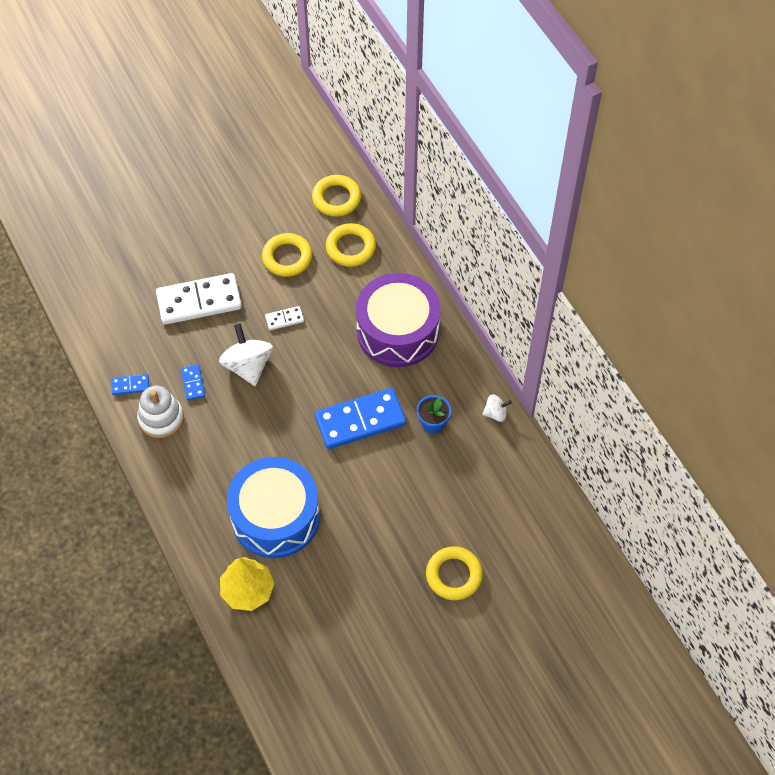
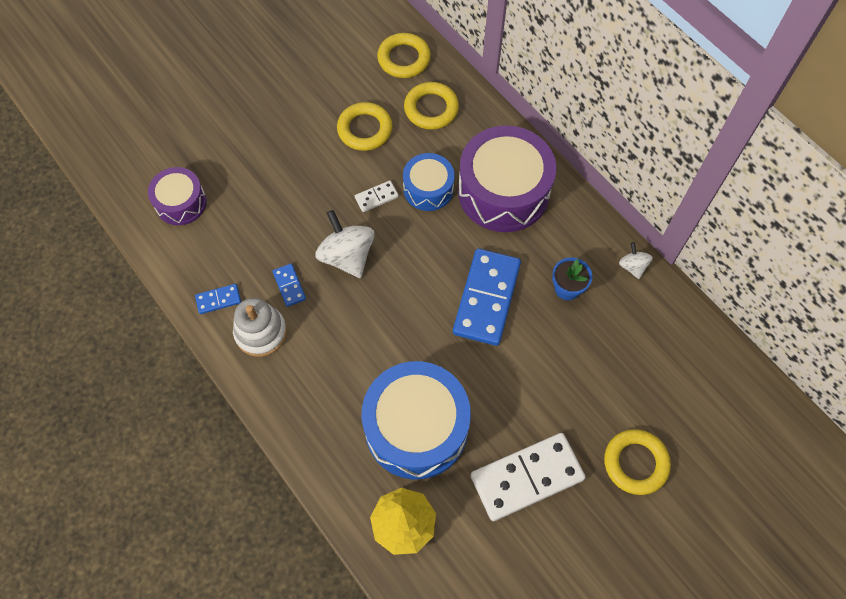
camera: 10 degrees left, 5 degrees up
white domino [156,273,242,325] -> white domino moved to [471,433,586,521]
blue domino [315,388,406,449] -> blue domino turned 45 degrees counterclockwise [453,248,521,346]
white spinning top [482,394,512,422] -> white spinning top turned 90 degrees counterclockwise [619,242,653,279]
none -> purple drum [148,167,207,225]
none -> blue drum [403,153,455,211]

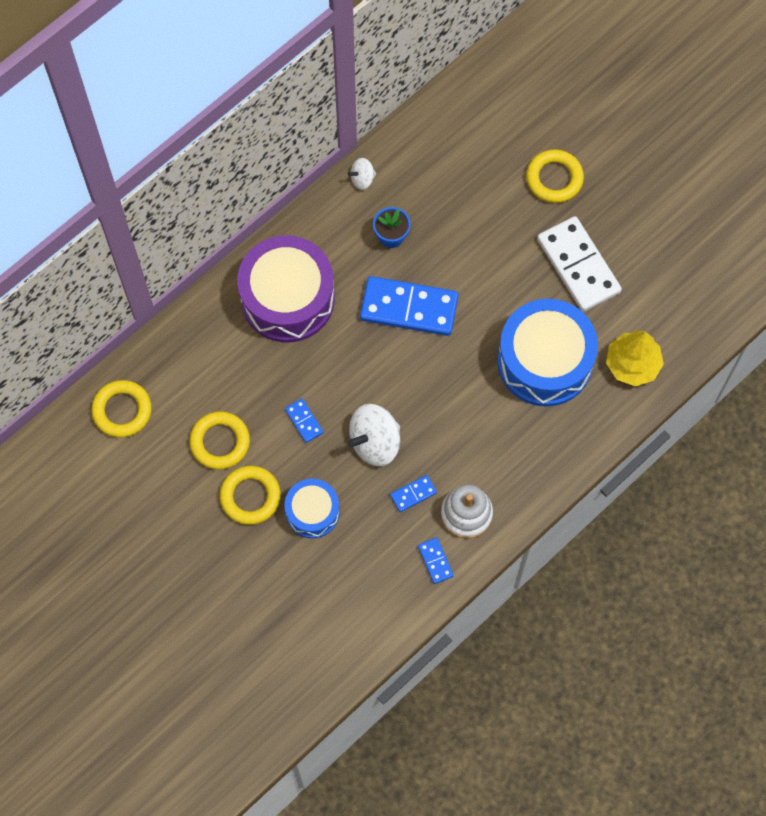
camera: 95 degrees left, 5 degrees up
purple drum [148,167,207,225] -> none
white domino [355,180,399,212] -> blue domino [285,398,323,443]
blue drum [403,153,455,211] -> blue drum moved to [284,479,340,538]
yellow ring [404,82,459,130] -> yellow ring moved to [220,466,281,525]

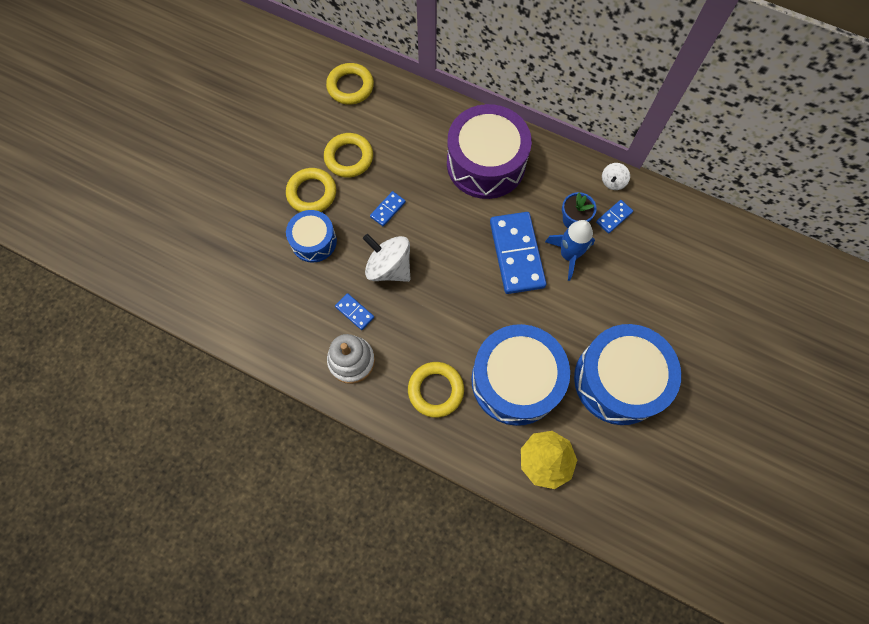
camera: 70 degrees right, 0 degrees up
white spinning top [348,158,376,190] -> white spinning top turned 105 degrees counterclockwise [602,163,630,190]
blue domino [418,537,454,584] -> blue domino moved to [596,200,633,234]
yellow ring [526,149,584,203] -> yellow ring moved to [408,362,464,418]
white domino [537,216,622,312] -> blue drum [574,324,681,425]
none -> blue rocket [545,220,595,281]

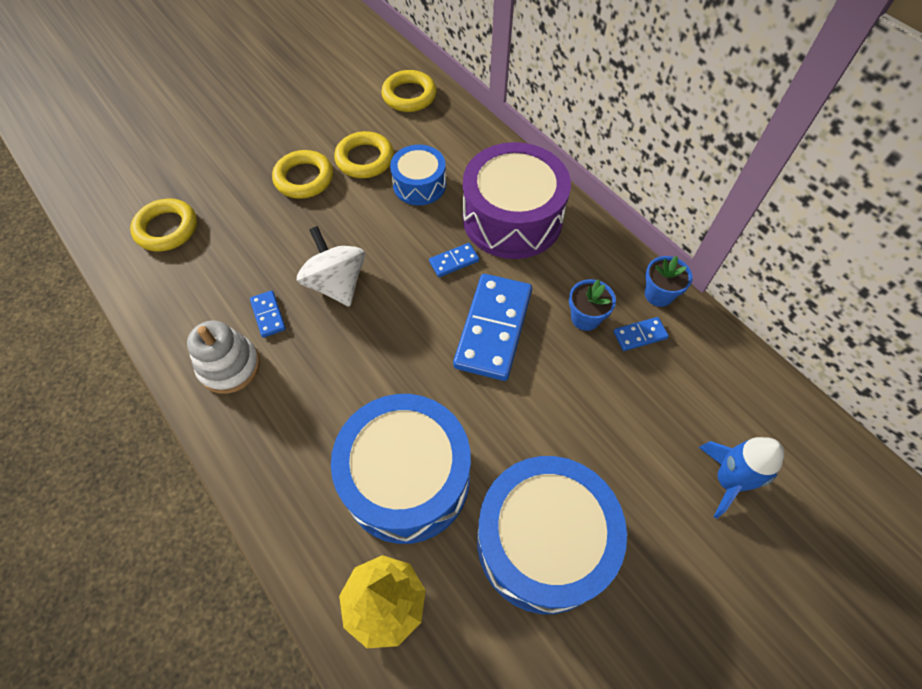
camera: 25 degrees right, 10 degrees down
blue drum [286,210,337,263] -> blue drum moved to [390,144,446,205]
blue domino [370,191,406,226] -> blue domino moved to [429,243,479,277]
yellow ring [408,362,464,418] -> yellow ring moved to [130,199,197,252]
blue rocket [545,220,595,281] -> blue rocket moved to [699,437,784,519]
white spinning top [602,163,630,190] -> blue flower pot [645,256,693,307]

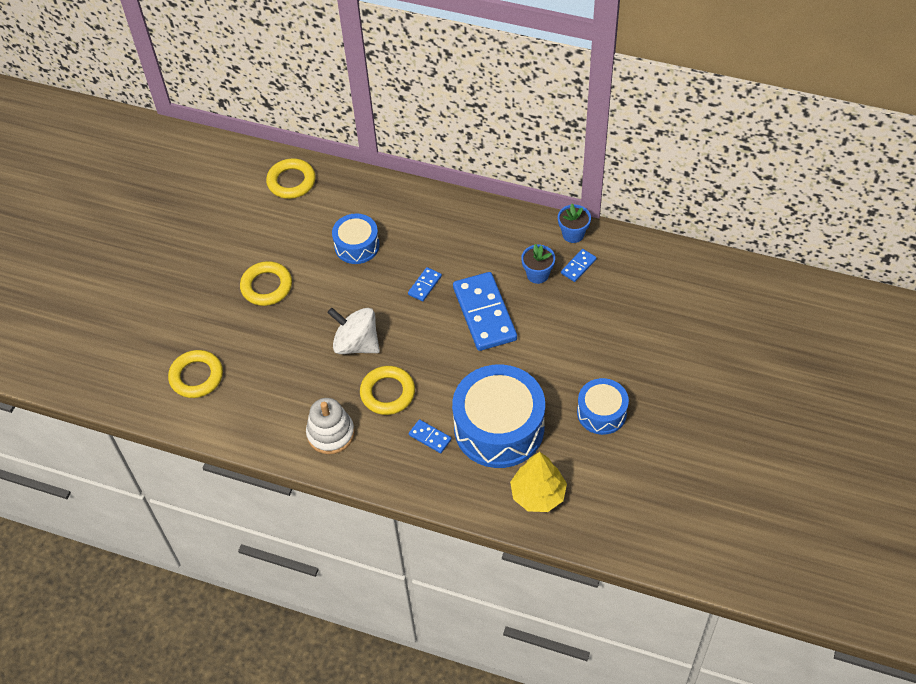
camera: 30 degrees left, 5 degrees down
blue domino [250,290,286,338] -> blue domino moved to [409,419,452,453]
yellow ring [334,131,394,178] -> yellow ring moved to [360,366,415,415]
purple drum [463,142,571,259] -> none
blue drum [477,456,627,614] -> blue drum [577,378,629,435], size x0.55
blue rocket [699,437,784,519] -> none

